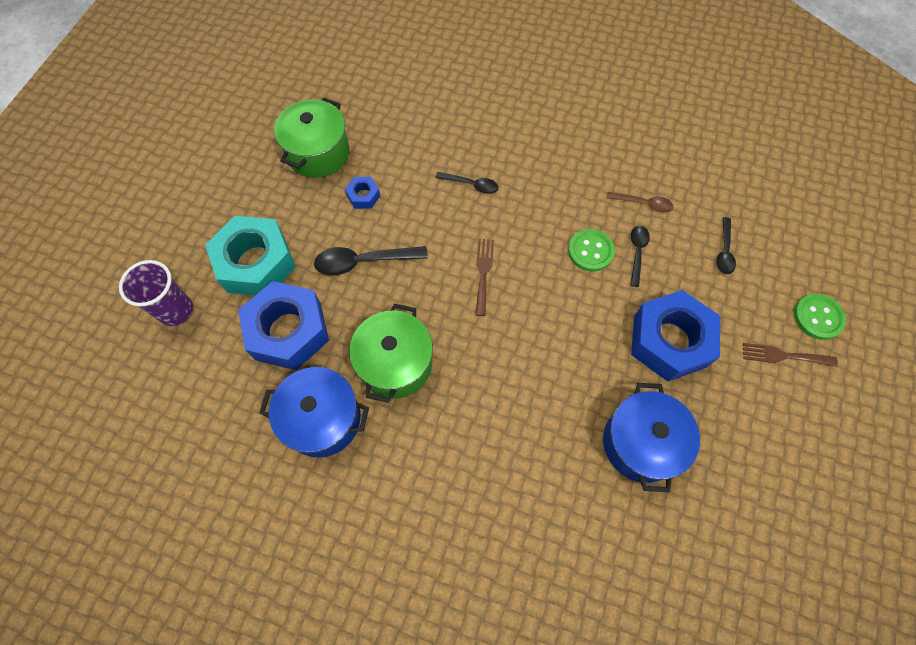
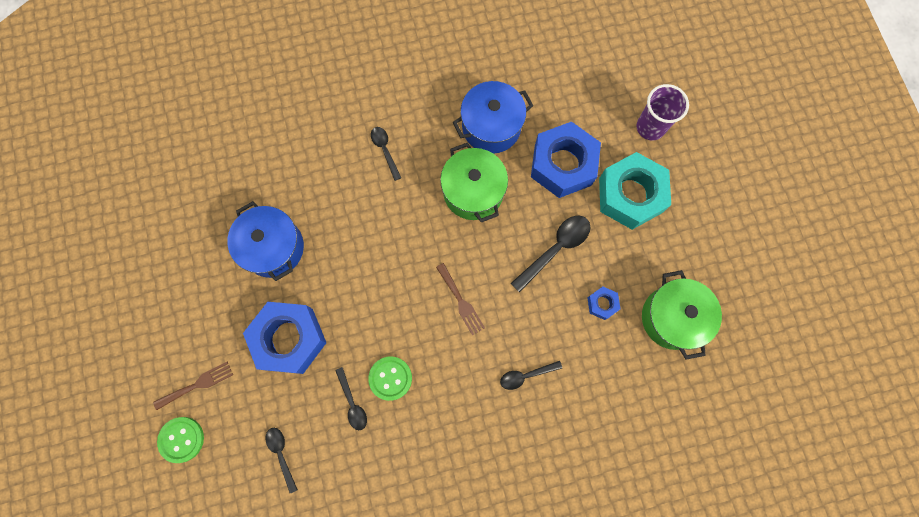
camera: 145 degrees right, 10 degrees up
brown spoon [607,192,673,213] -> none
none -> black spoon [371,127,401,181]

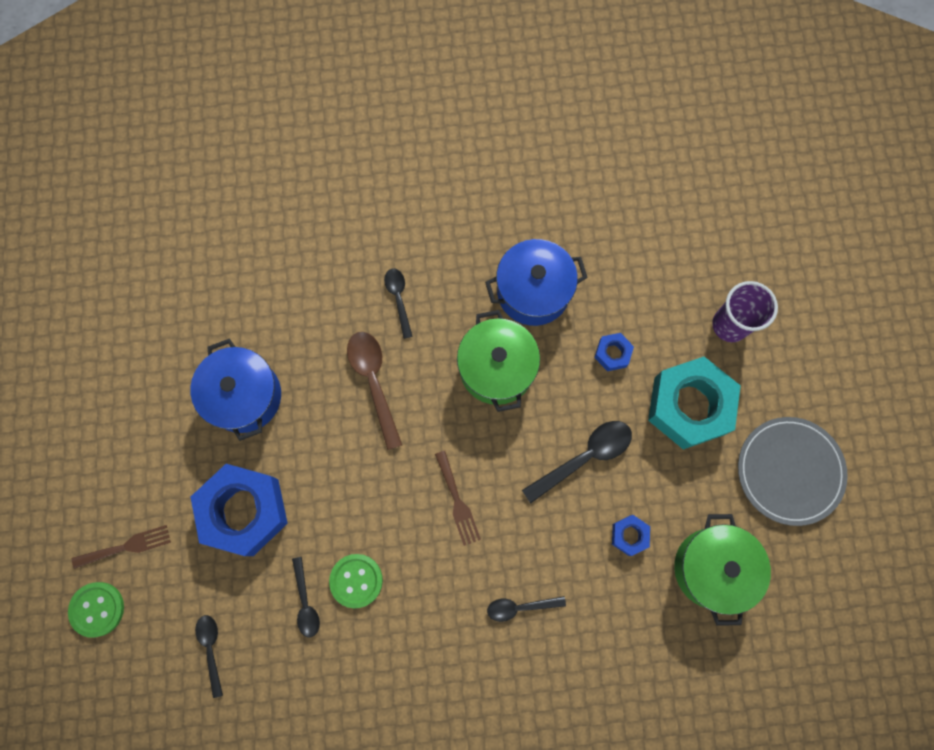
camera: 10 degrees right, 0 degrees up
blue nut [531,122,601,198] -> blue nut [594,333,634,371], size x0.44
none -> brown spoon [347,332,402,450]
none -> grey plate [738,417,848,526]

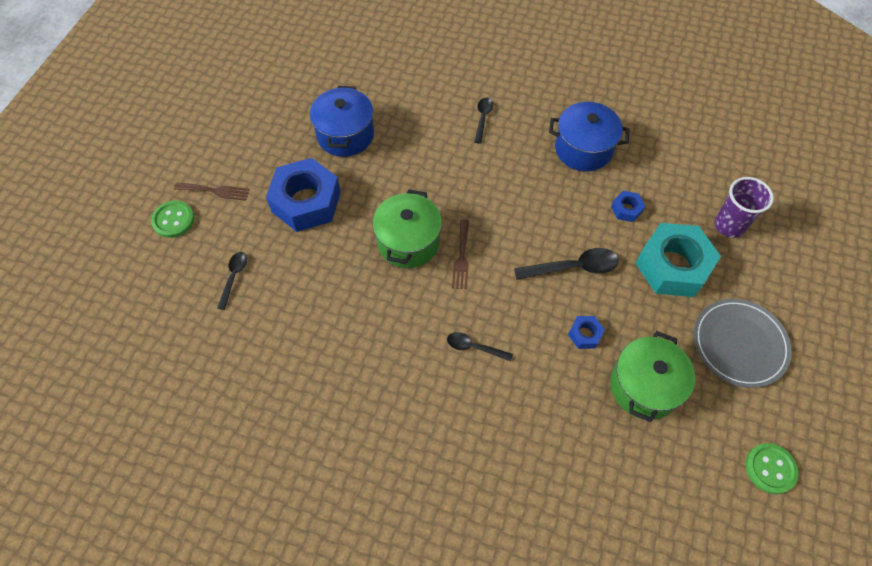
camera: 25 degrees right, 15 degrees down
black spoon [292,557,320,637] -> none
green button [329,554,383,608] -> green button moved to [745,443,799,494]
brown spoon [347,332,402,450] -> none
green pot [457,310,540,412] -> green pot moved to [373,189,442,268]

